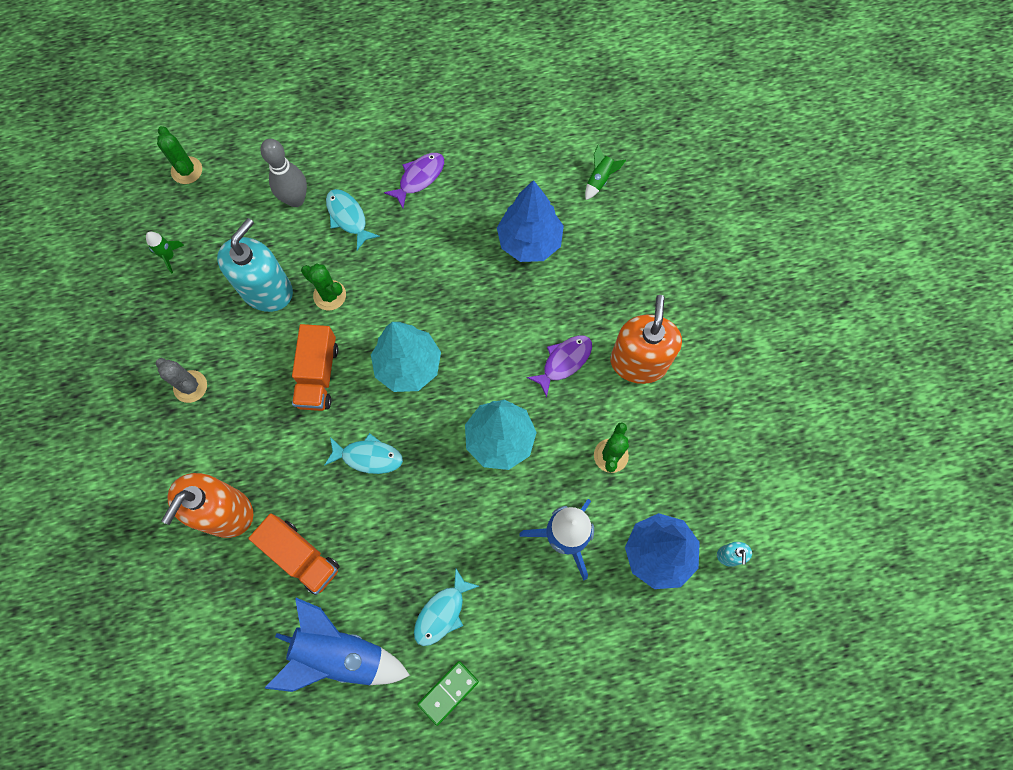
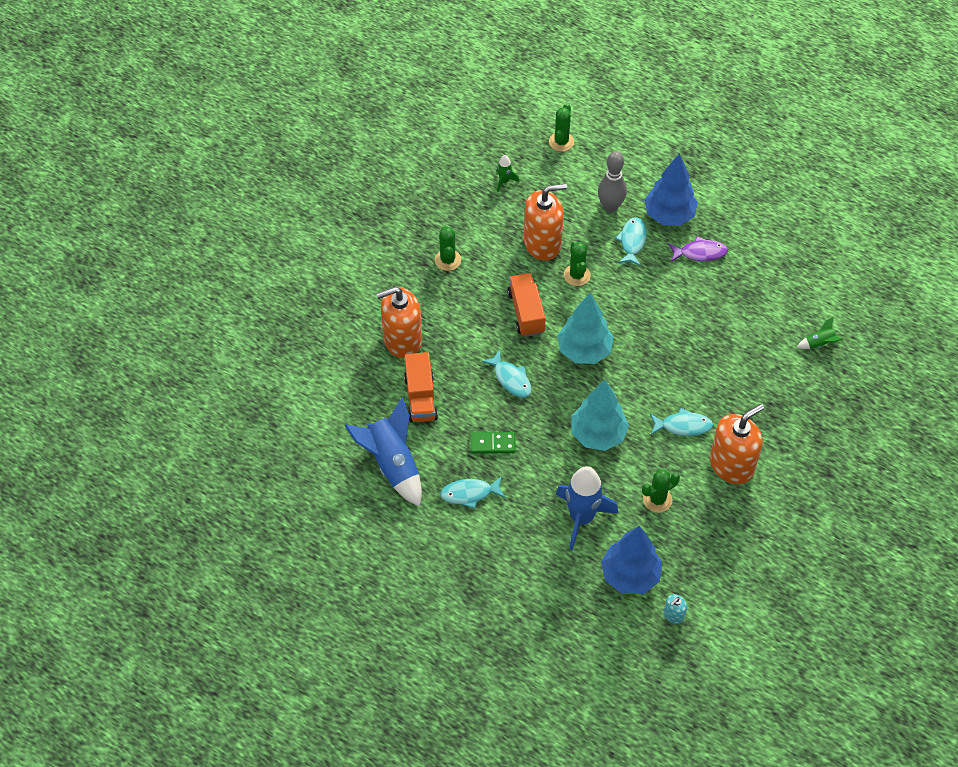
camera: 45 degrees right, 15 degrees down
grey cactus [156,358,207,403] -> green cactus [435,226,461,271]
turquoise soap dispenser [217,218,293,312] -> orange soap dispenser [524,183,567,261]
orange truck [292,324,338,411] -> orange truck turned 120 degrees clockwise [507,273,546,337]
green domino [417,661,479,726] -> green domino moved to [471,432,516,454]
blue tree [497,180,564,262] -> blue tree moved to [644,153,698,226]
purple fish [527,335,592,397] -> turquoise fish [650,408,713,436]

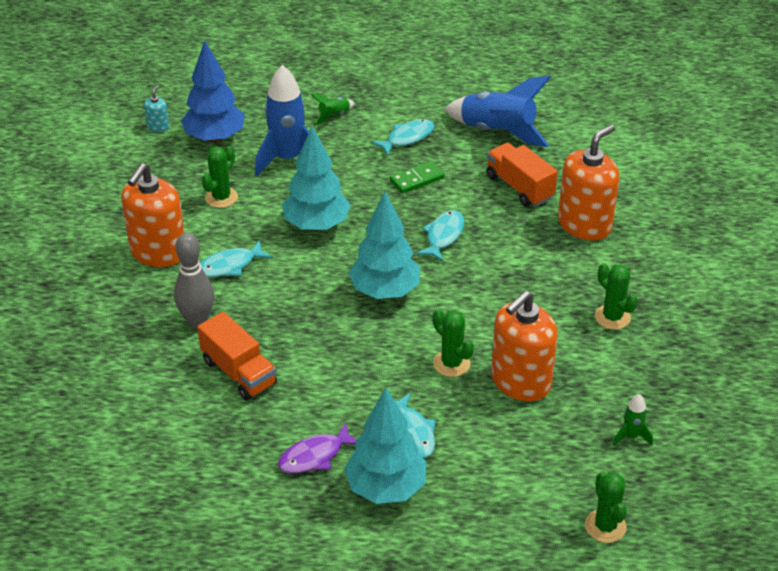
camera: 150 degrees right, 15 degrees down
turquoise fish [482,350,532,398] -> turquoise fish turned 90 degrees clockwise [416,210,465,262]
orange truck [507,273,546,337] -> orange truck moved to [197,312,277,401]
grey bowling pin [598,151,627,213] -> grey bowling pin moved to [174,233,214,328]
blue tree [644,153,698,226] -> turquoise tree [344,388,426,504]
green rocket [796,317,843,349] -> green rocket moved to [311,93,355,125]

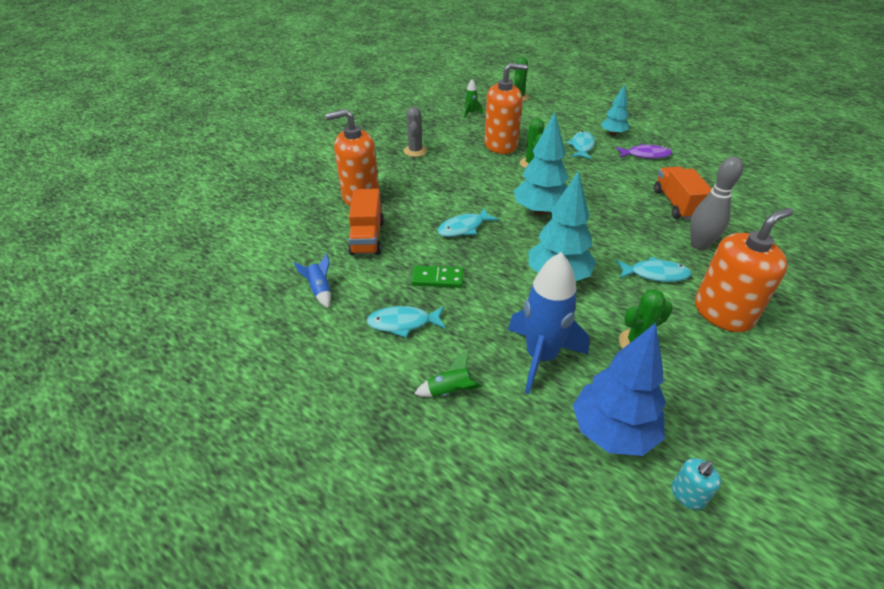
camera: 145 degrees left, 0 degrees up
turquoise tree [344,388,426,504] -> turquoise tree [601,84,629,136], size x0.60
blue rocket [444,76,551,147] -> blue rocket [294,253,331,308], size x0.45
green cactus [595,263,638,330] -> grey cactus [404,107,427,157]

